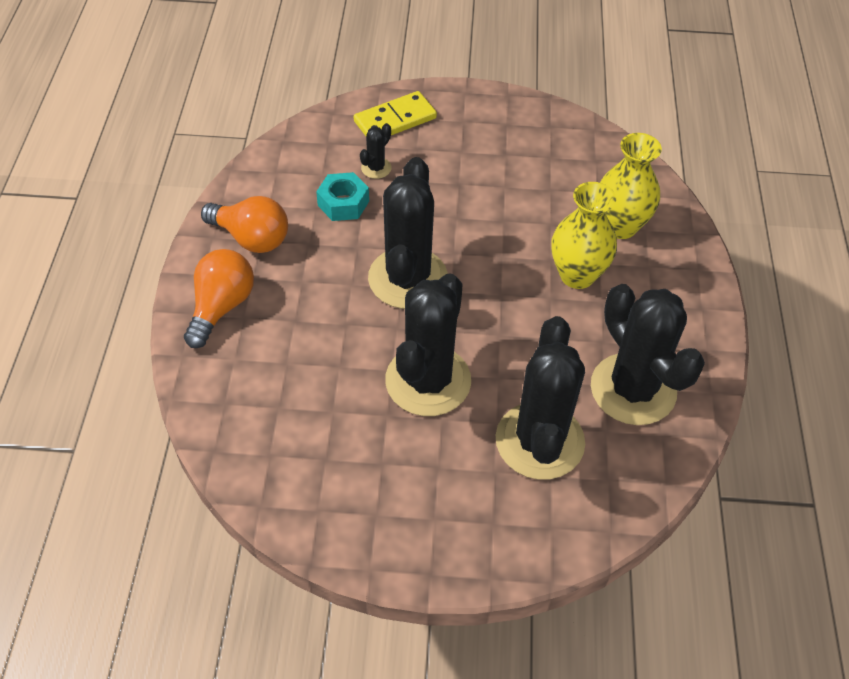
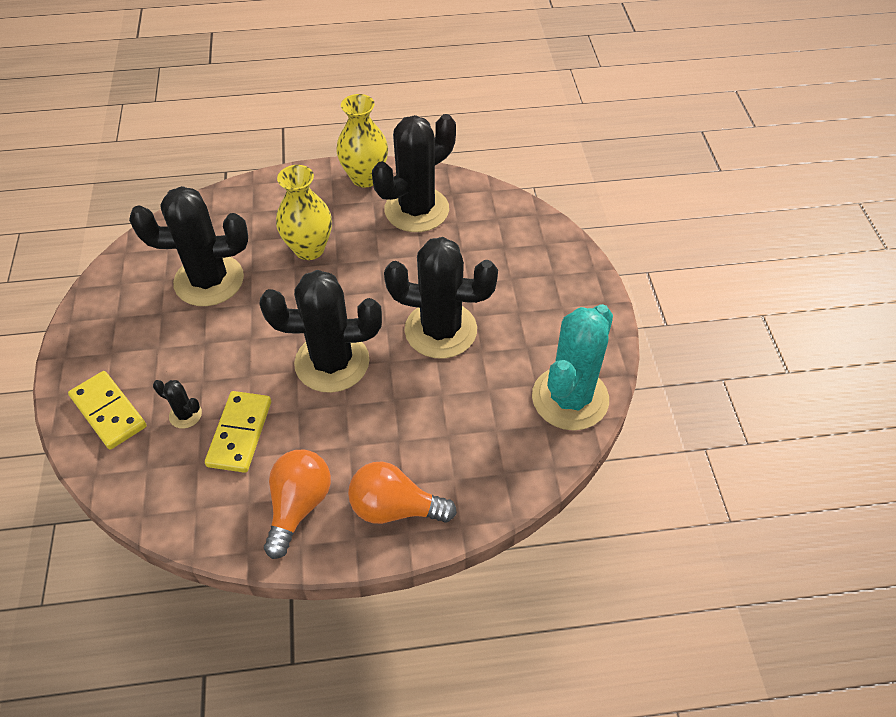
camera: 100 degrees left, 0 degrees up
turquoise nut [316,172,369,221] -> yellow domino [205,391,271,473]
black cactus [496,316,585,480] -> black cactus moved to [129,186,248,306]
yellow vase [600,133,662,239] -> yellow vase moved to [336,94,388,188]
none -> turquoise cactus [532,304,613,430]

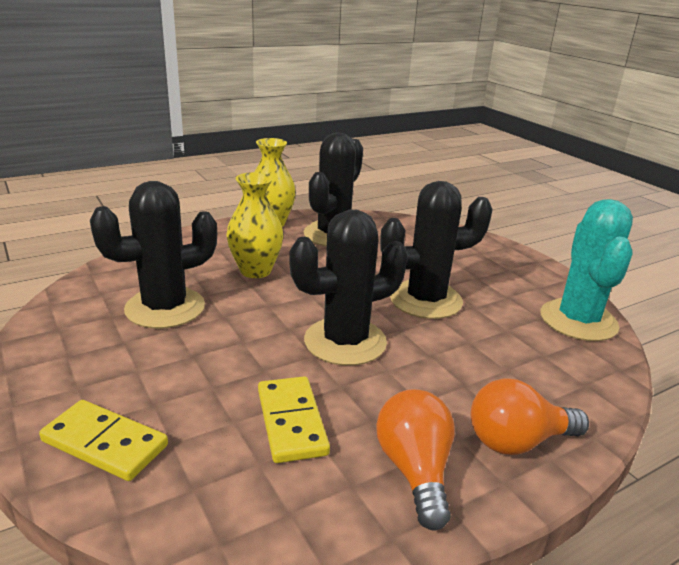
camera: 25 degrees left, 25 degrees down
black cactus [153,380,202,429] -> none

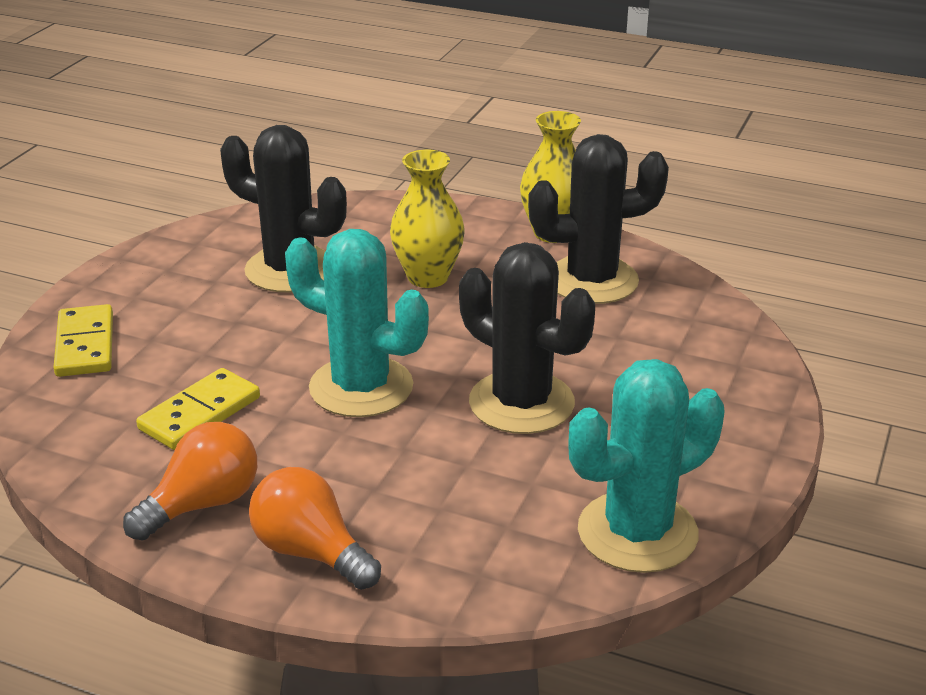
camera: 55 degrees right, 5 degrees up
black cactus [289,209,408,366] -> turquoise cactus [285,229,429,417]

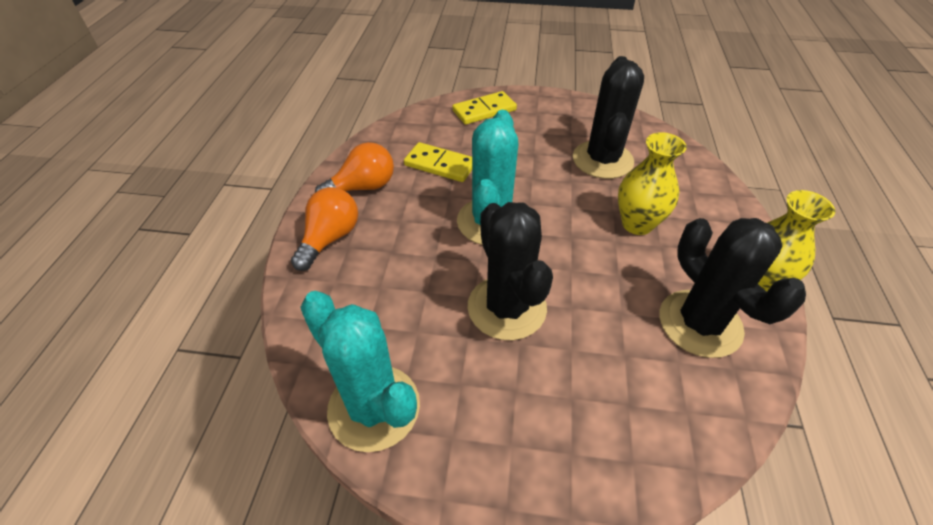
camera: 75 degrees right, 15 degrees up
orange light bulb [123,422,257,541] -> orange light bulb turned 60 degrees counterclockwise [315,142,394,192]
black cactus [459,242,595,434] -> black cactus turned 45 degrees counterclockwise [468,202,553,340]

